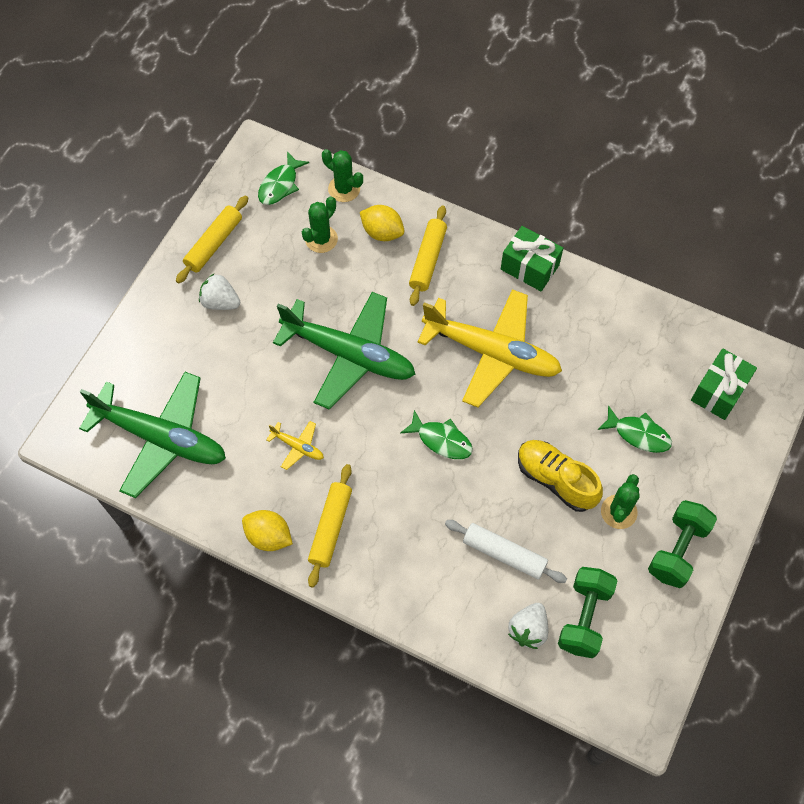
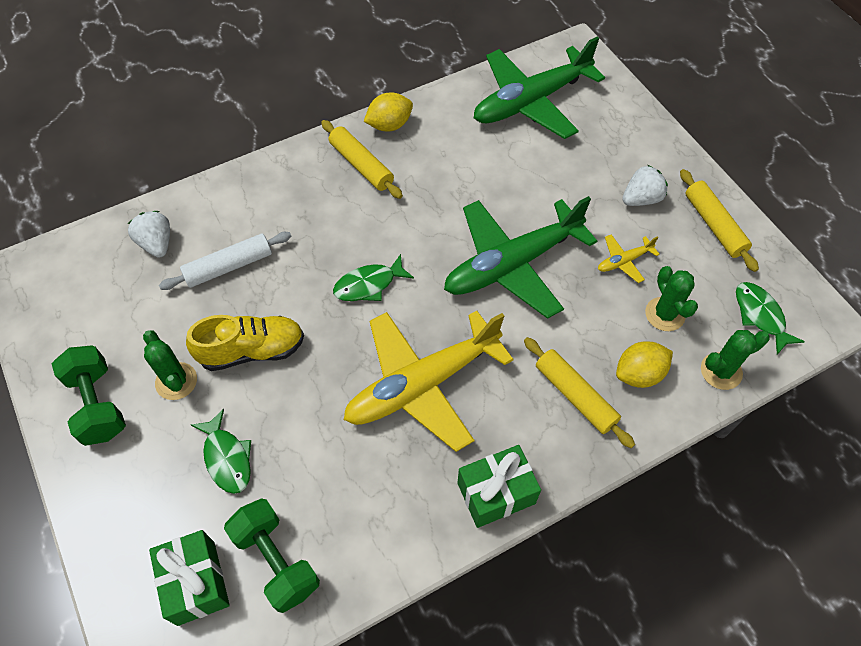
camera: 125 degrees right, 5 degrees down
yellow plane [266,421,324,470] -> yellow plane moved to [598,234,660,283]
green dumbbell [558,567,618,658] -> green dumbbell moved to [224,499,320,613]
green fish [598,405,672,453] -> green fish turned 90 degrees counterclockwise [191,409,251,494]

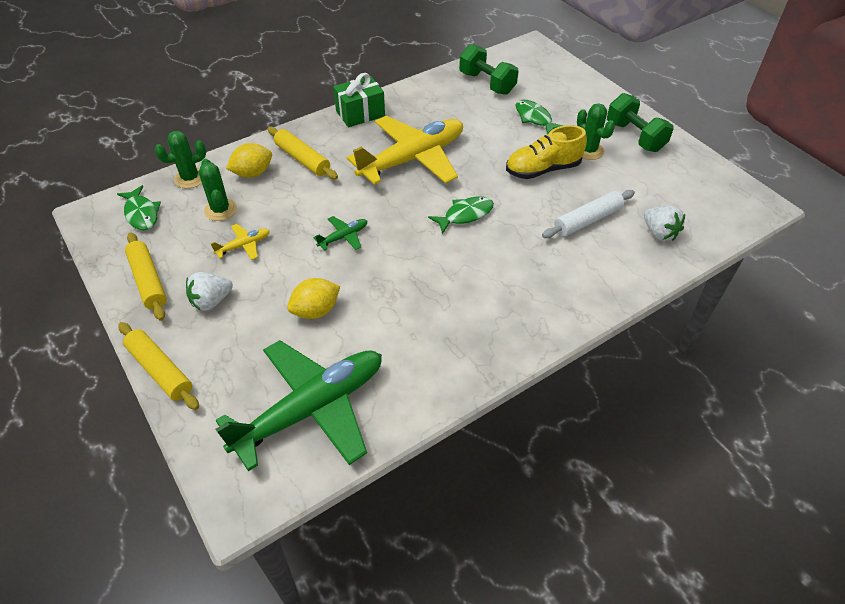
camera: 175 degrees right, 10 degrees down
green gift [149,530,230,626] -> none
yellow rolling pin [321,120,403,199] -> yellow rolling pin moved to [119,322,199,410]
yellow lemon [364,93,413,131] -> yellow lemon moved to [287,278,340,319]
green plane [444,196,597,319] -> green plane [313,216,367,251], size x0.41

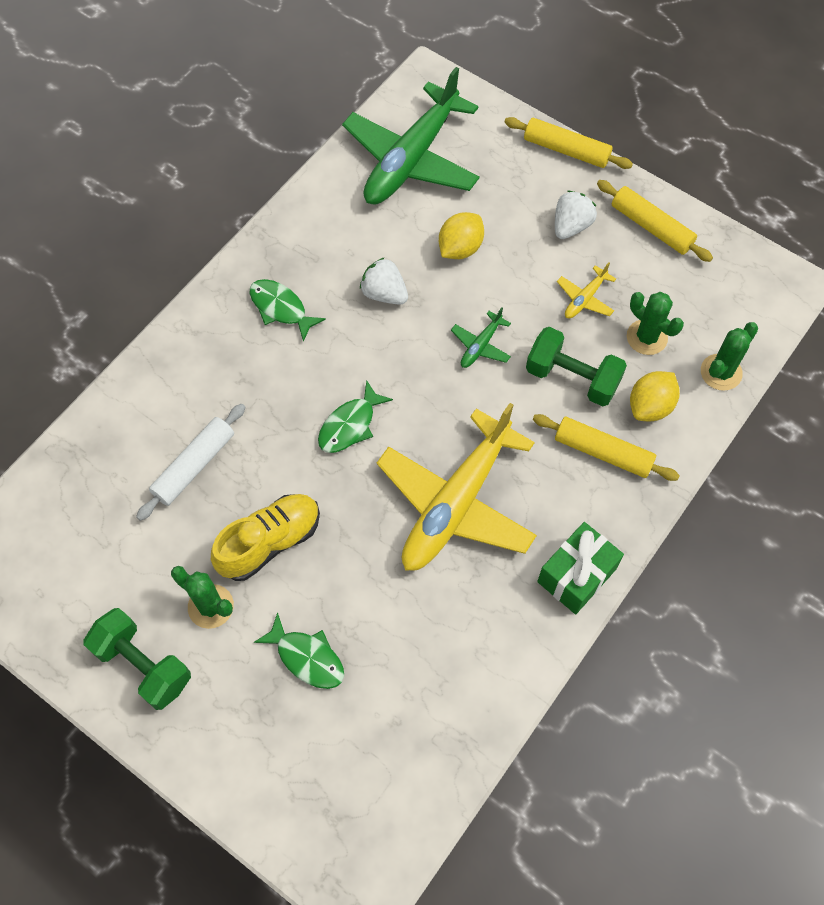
camera: 160 degrees right, 15 degrees up
green fish [117,185,161,230] -> green fish moved to [250,279,326,342]
green dumbbell [459,44,519,95] -> green dumbbell moved to [526,327,627,406]
white strawberry [644,206,685,241] -> white strawberry moved to [360,257,408,305]

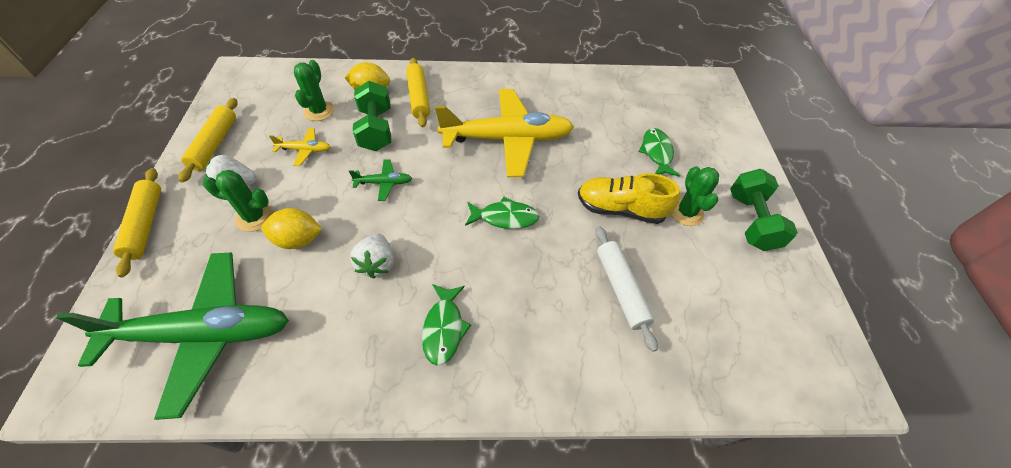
camera: 130 degrees left, 10 degrees down
white rolling pin [136,404,245,521] -> white rolling pin turned 75 degrees clockwise [596,226,658,352]
green gift [537,522,624,614] -> none
green cactus [701,322,758,391] -> green cactus moved to [203,170,273,232]

